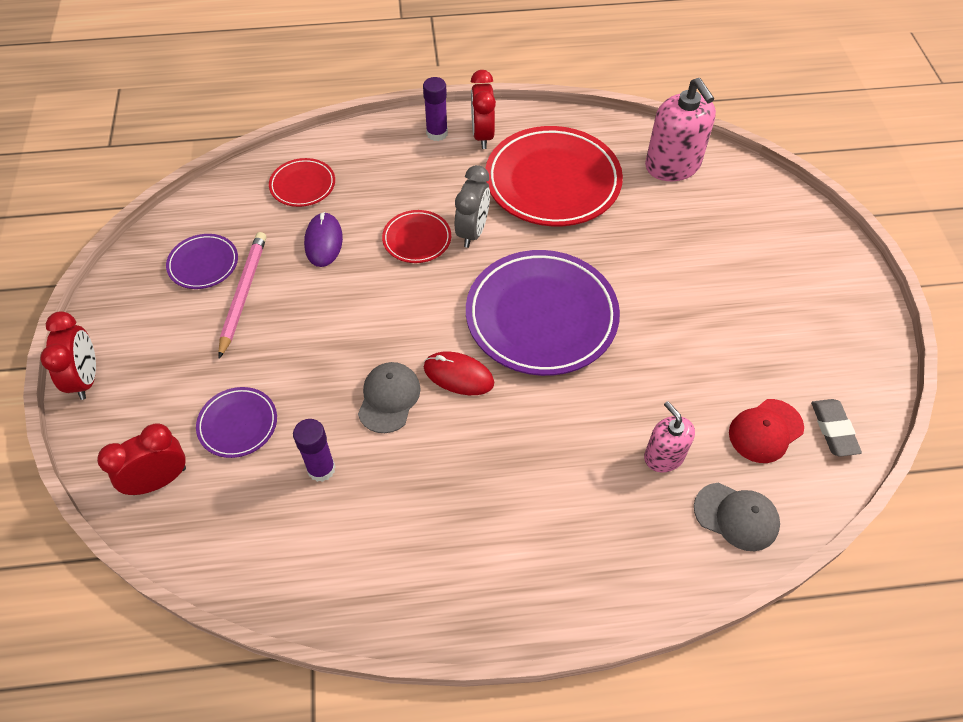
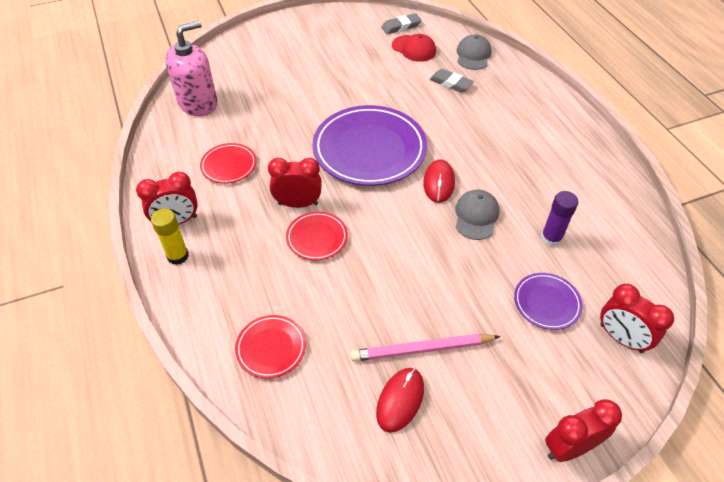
camera: 105 degrees left, 5 degrees down
purple plate [166,234,238,289] -> red mouse [376,368,424,433]
purple mouse [304,212,343,267] -> none
grey cap [358,362,421,433] -> grey cap turned 105 degrees clockwise [456,189,499,240]
purple glue stick [423,77,448,141] -> yellow glue stick [151,209,189,265]
grey clock [455,165,490,248] -> red clock [268,158,322,208]
red plate [485,126,623,226] -> red plate [200,143,257,184], size x0.48
pink soap dispenser [644,401,695,473] -> grey eraser [430,69,474,92]

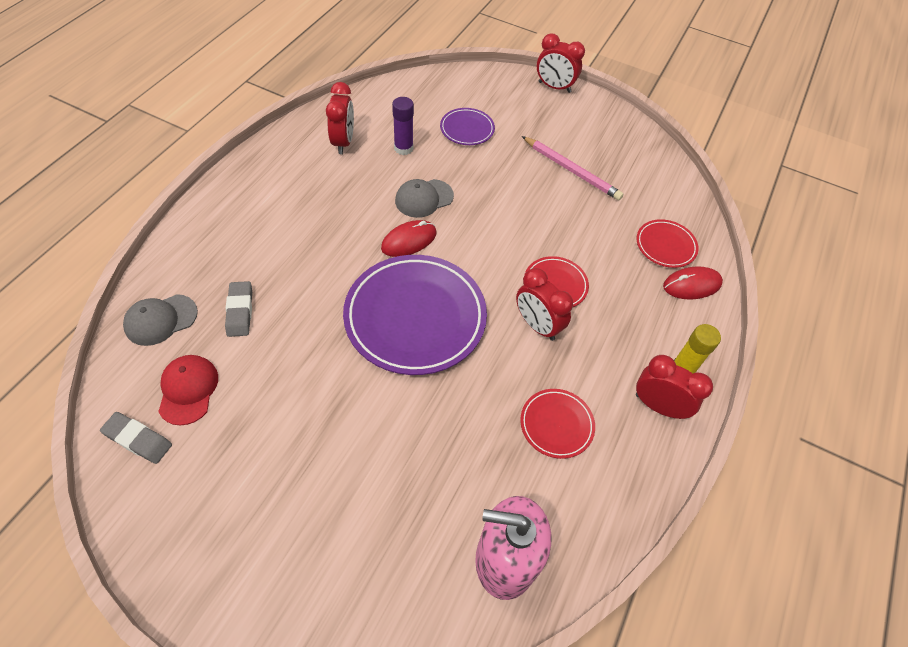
camera: 135 degrees left, 5 degrees up
red mouse [376,368,424,433] -> red mouse moved to [663,266,723,300]
red clock [600,284,674,353] -> red clock moved to [326,82,354,154]

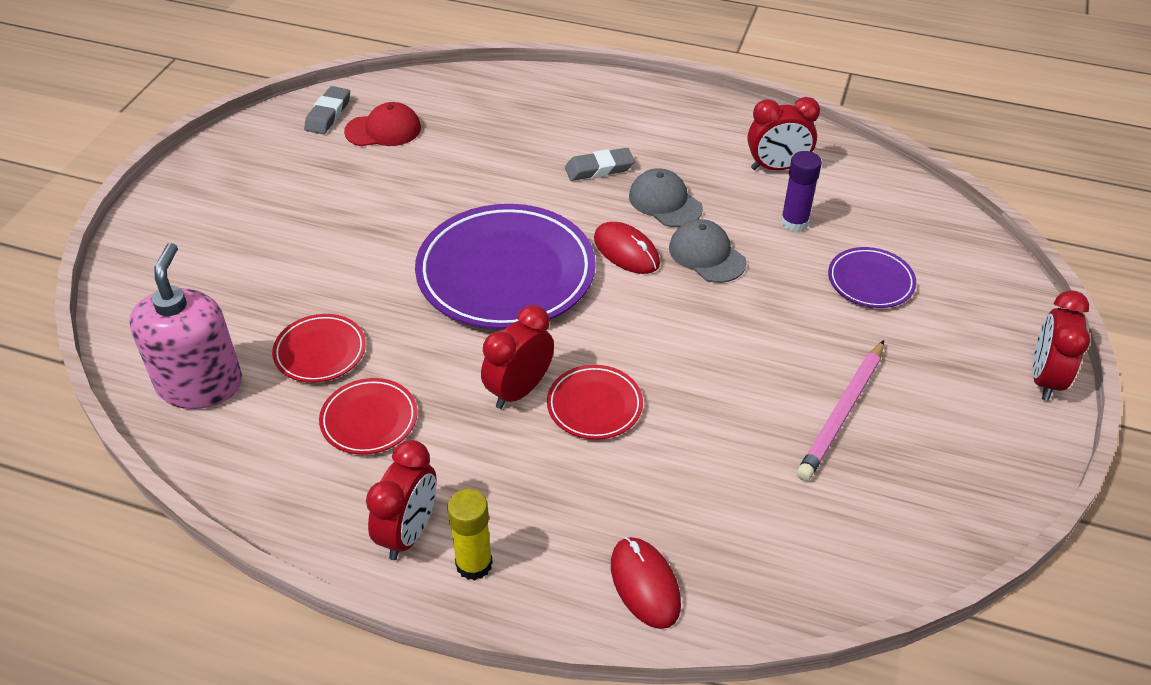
camera: 85 degrees right, 10 degrees down
grey cap [123,294,198,346] -> grey cap moved to [629,168,703,227]
grey eraser [225,281,252,337] -> grey eraser moved to [565,148,635,181]
red plate [636,219,699,268] -> red plate moved to [272,314,366,383]

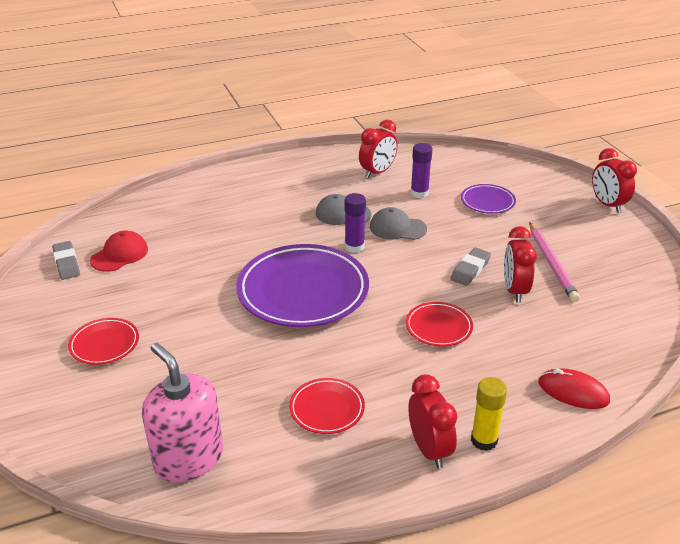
camera: 40 degrees left, 10 degrees down
red plate [272,314,366,383] -> red plate moved to [68,318,139,365]
red clock [481,305,554,409] -> red clock moved to [504,226,537,303]
grey eraser [565,148,635,181] -> grey eraser moved to [451,248,491,286]
red mouse [594,222,660,274] -> purple glue stick [344,193,366,253]

